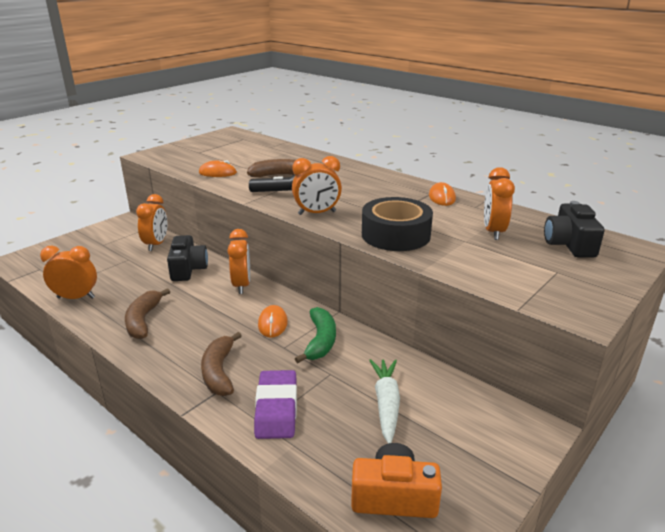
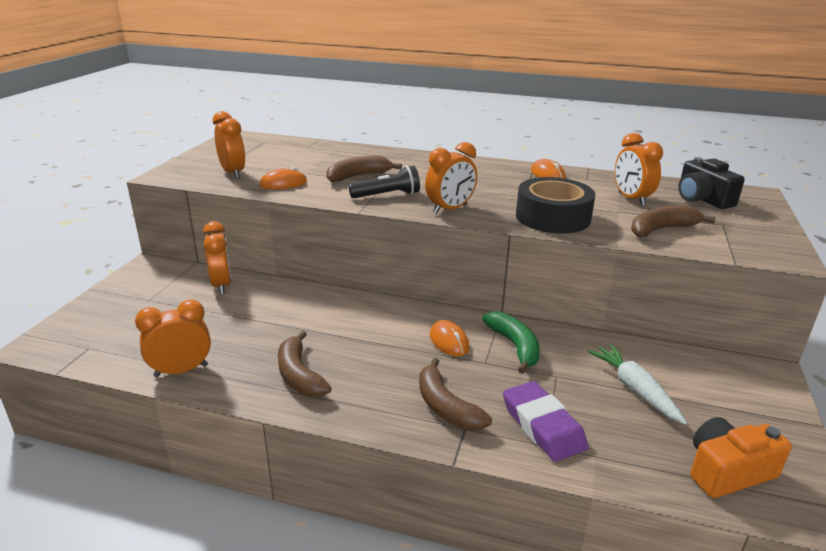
camera: 25 degrees left, 0 degrees up
black camera [167,235,208,281] -> none
orange clock [228,229,250,294] -> orange clock moved to [213,111,245,179]
none -> brown banana [631,205,715,237]

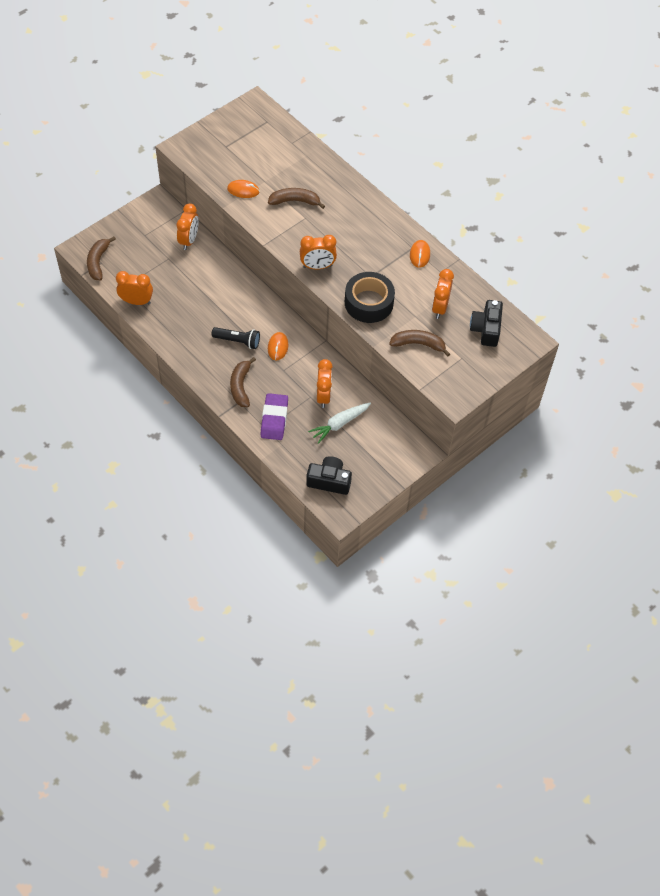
camera: 30 degrees right, 30 degrees up
orange clock [213,111,245,179] -> orange clock moved to [317,359,333,408]
brown banana [278,331,331,397] -> brown banana moved to [87,236,116,280]
black flashlight [349,166,420,198] -> black flashlight moved to [212,327,260,349]
green banana [482,311,540,374] -> none
white carrot [588,344,687,425] -> white carrot turned 135 degrees counterclockwise [308,402,371,444]
orange camera [690,417,792,498] -> black camera [306,456,352,495]

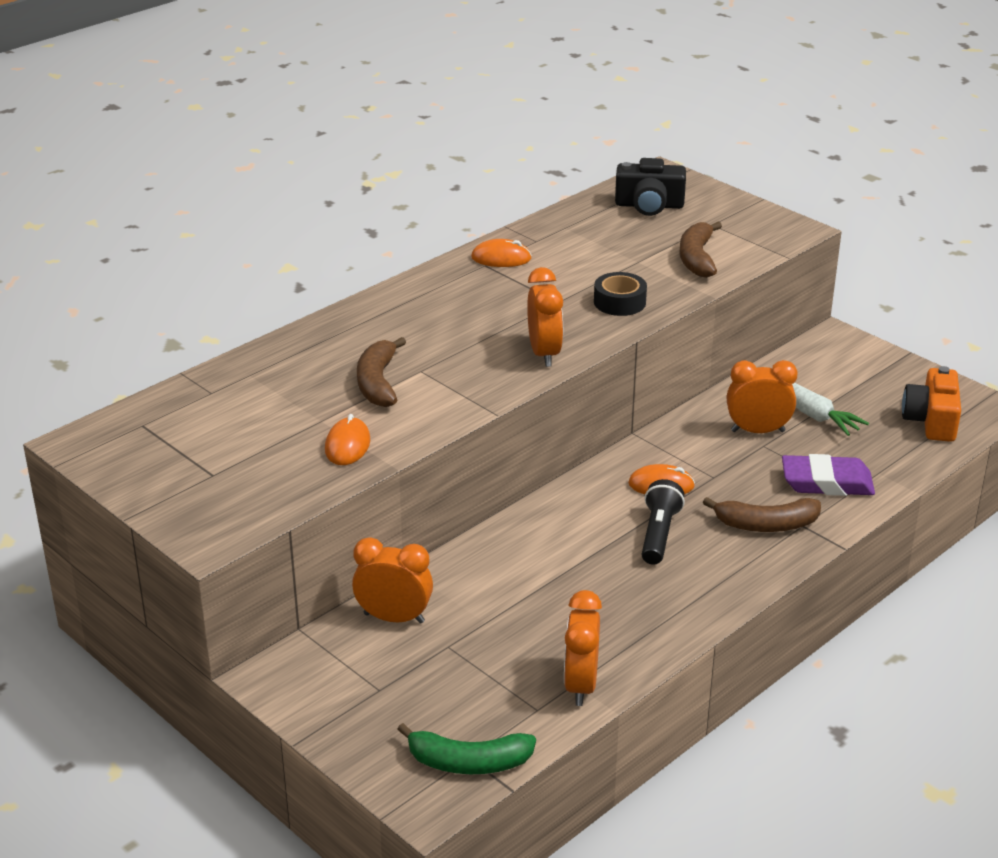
camera: 90 degrees left, 25 degrees down
brown banana [87,236,116,280] -> green banana [397,723,536,774]
black camera [306,456,352,495] -> orange camera [902,366,961,442]
black tape [345,272,395,323] -> black tape [594,272,647,316], size x0.58
orange clock [432,269,454,319] -> none

